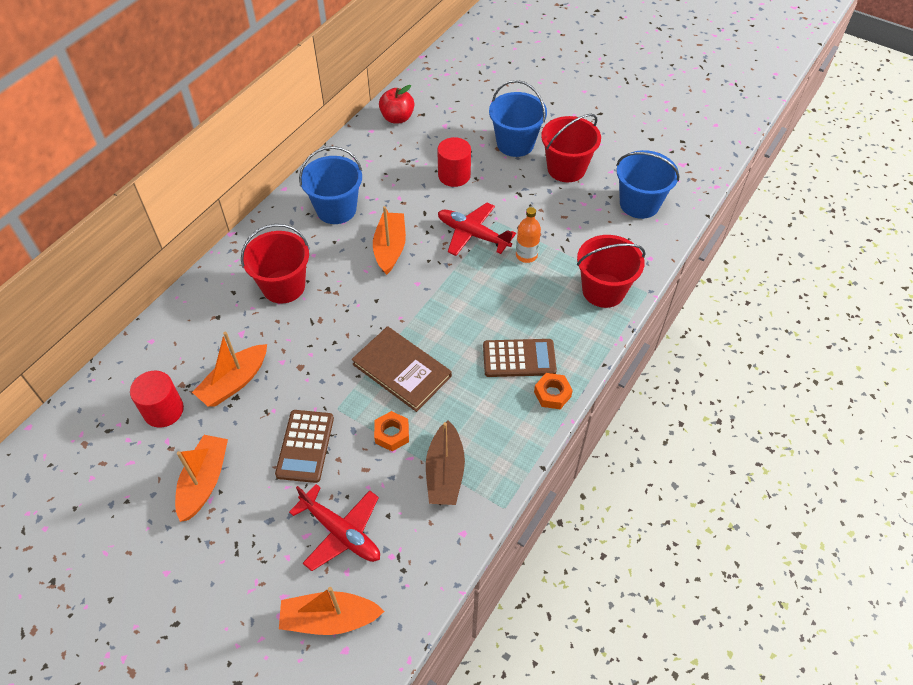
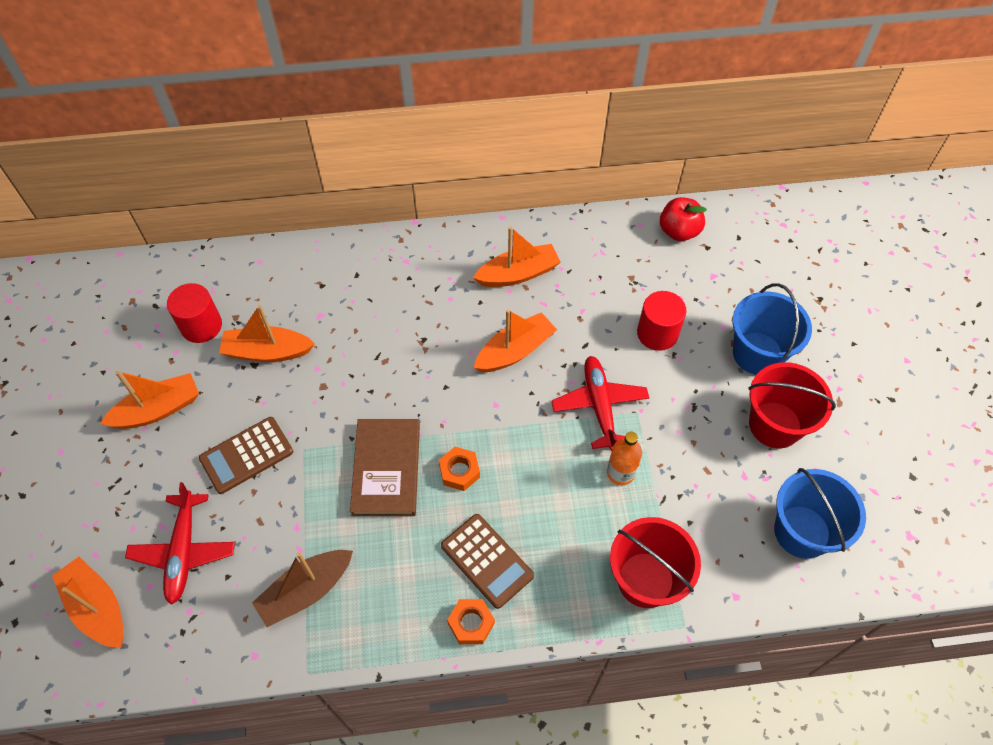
camera: 50 degrees right, 5 degrees up
red bucket [241,224,309,304] -> none
blue bucket [299,146,362,224] -> orange boat [473,226,561,287]
orange nut [374,411,409,451] -> orange nut moved to [439,447,480,491]

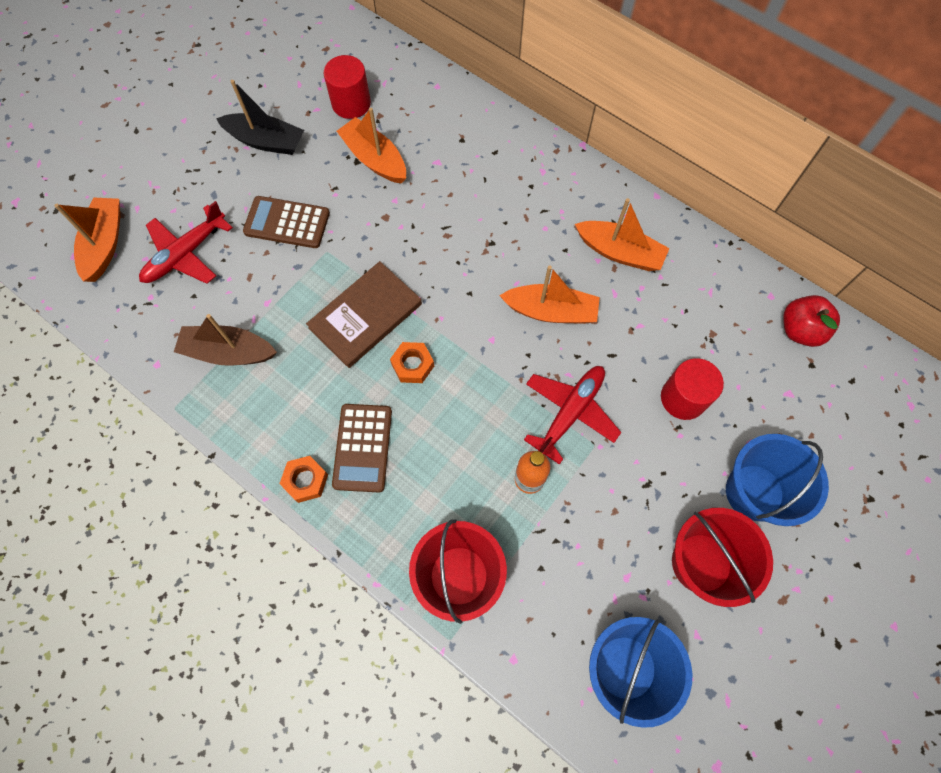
camera: 45 degrees right, 10 degrees up
orange boat [100,371,199,429] -> black boat [216,80,304,155]

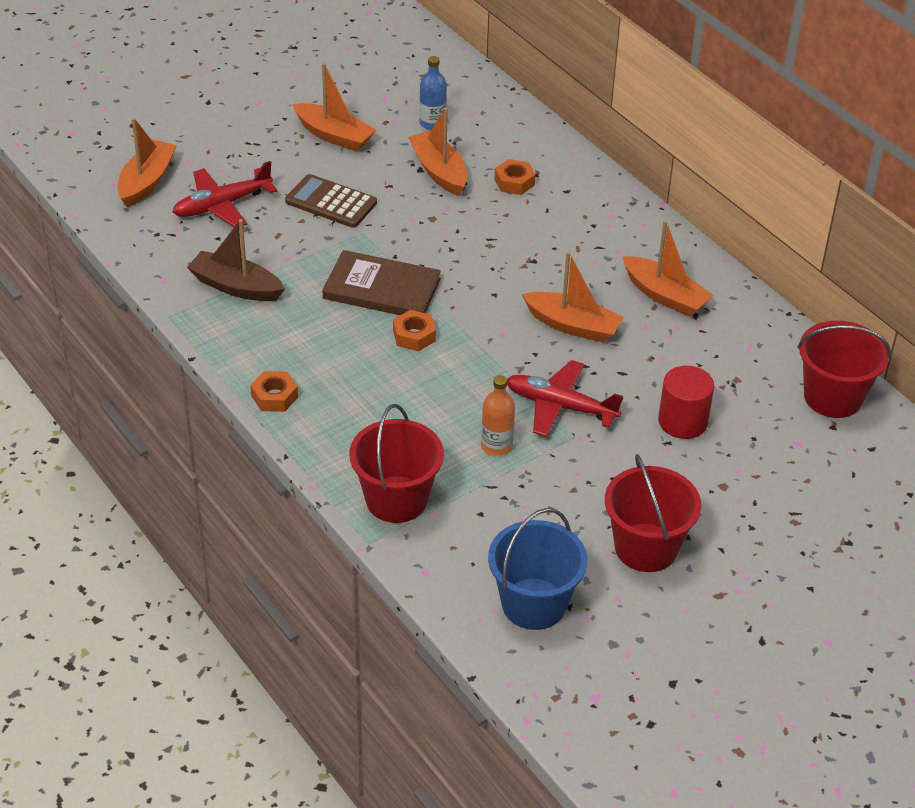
camera: 15 degrees right, 25 degrees down
black boat [216,80,304,155] -> orange boat [293,63,376,151]
brown book [306,261,422,368] -> brown book turned 45 degrees clockwise [323,250,441,315]
red cylinder [323,55,371,119] -> blue bottle [419,56,447,130]
brown calculator [332,404,392,493] -> none
red plane [524,366,622,465] -> red plane turned 120 degrees counterclockwise [507,360,623,437]
blue bucket [726,434,829,526] -> none
red apple [783,295,840,347] -> red bucket [798,321,891,418]
none -> orange nut [494,159,536,195]

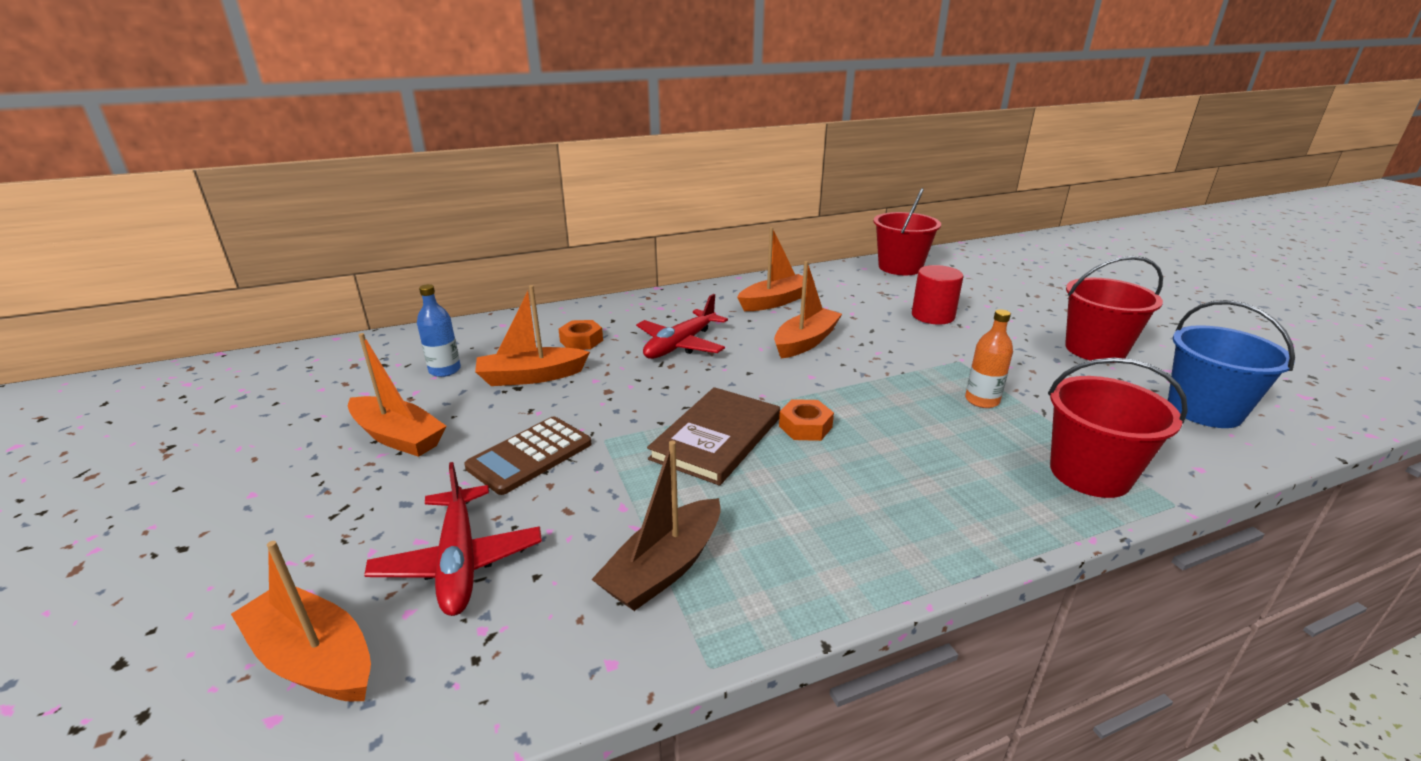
camera: 75 degrees left, 15 degrees down
orange nut [250,371,298,412] -> none
orange boat [293,63,376,151] -> orange boat turned 75 degrees clockwise [348,333,446,457]
red plane [507,360,623,437] -> red plane moved to [636,294,728,359]

